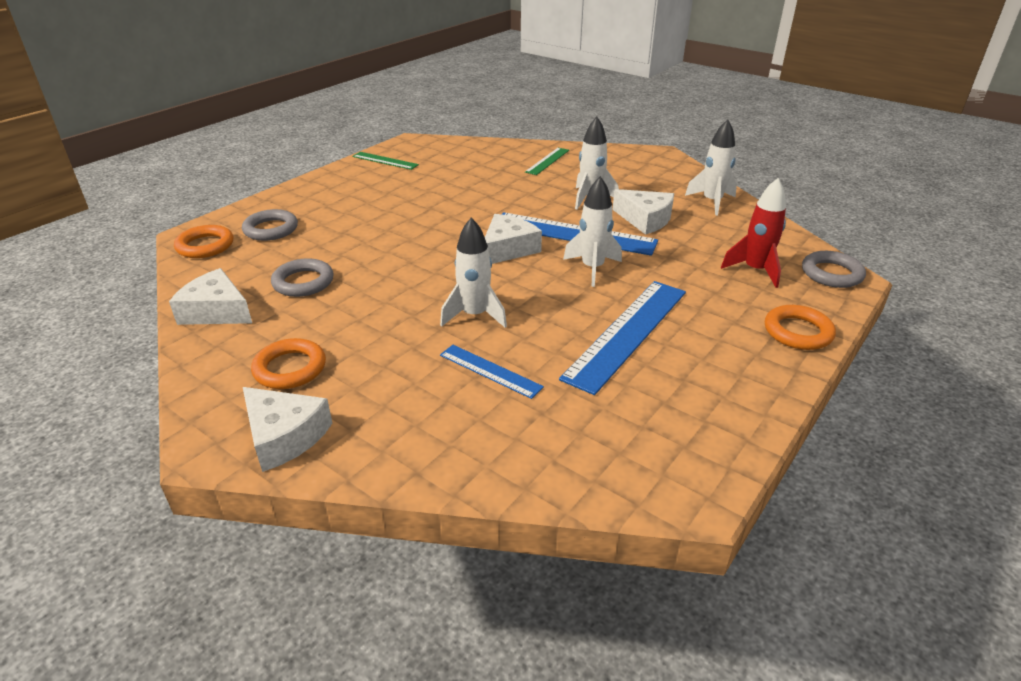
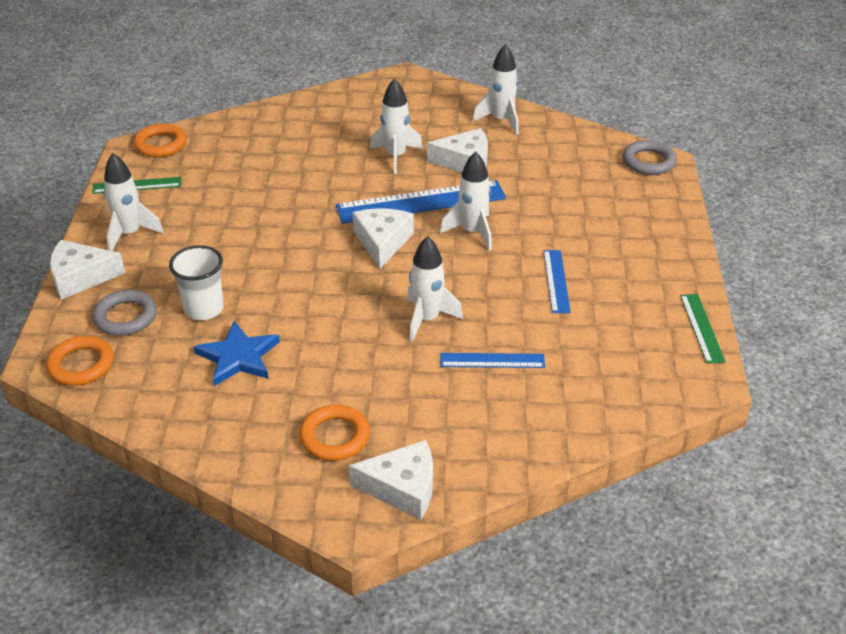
camera: 35 degrees left, 5 degrees up
white cheese [169,268,252,325] -> white cheese moved to [50,240,125,300]
grey ring [271,258,334,297] -> blue star [194,321,280,386]
green ruler [525,148,569,175] -> green ruler moved to [680,294,726,364]
blue ruler [559,281,686,395] -> blue ruler [544,250,571,313], size x0.53
red rocket [721,178,786,288] -> none
orange ring [765,305,836,350] -> orange ring moved to [133,123,187,157]
none -> white rocket [104,153,163,251]
none -> white cup [169,245,224,320]

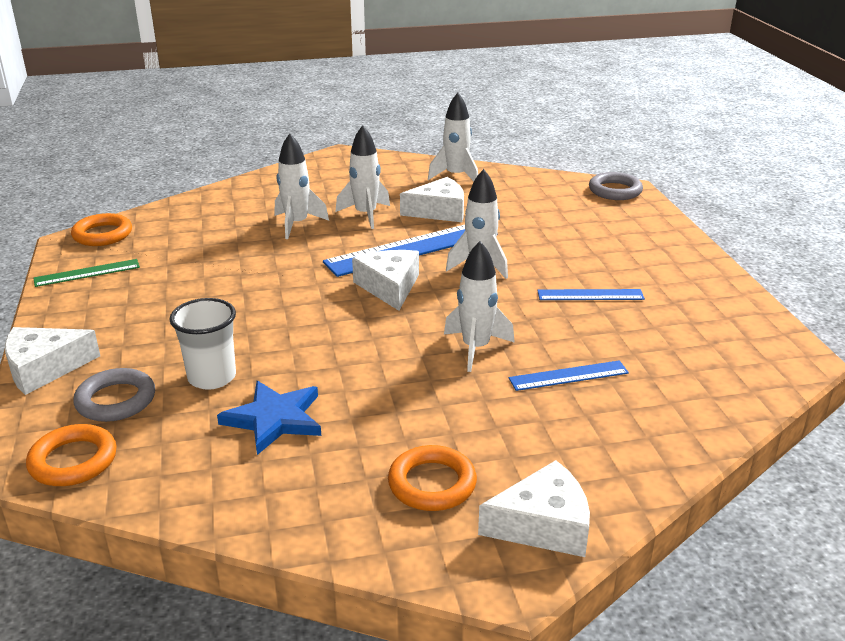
camera: 15 degrees left, 10 degrees down
white rocket [104,153,163,251] -> white rocket moved to [275,133,329,239]
blue ruler [544,250,571,313] -> blue ruler turned 75 degrees counterclockwise [537,289,645,300]
green ruler [680,294,726,364] -> none

